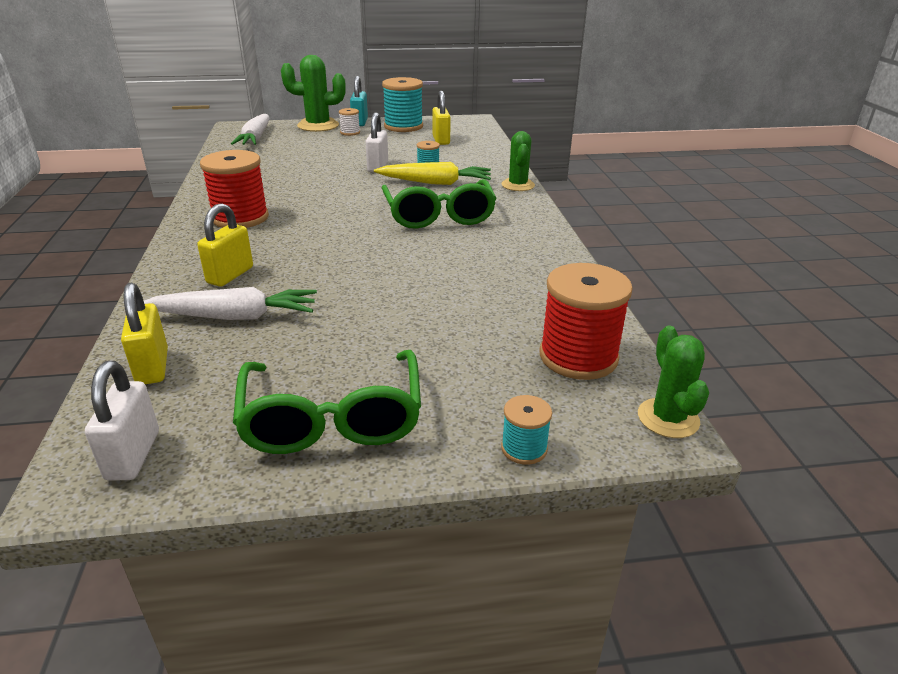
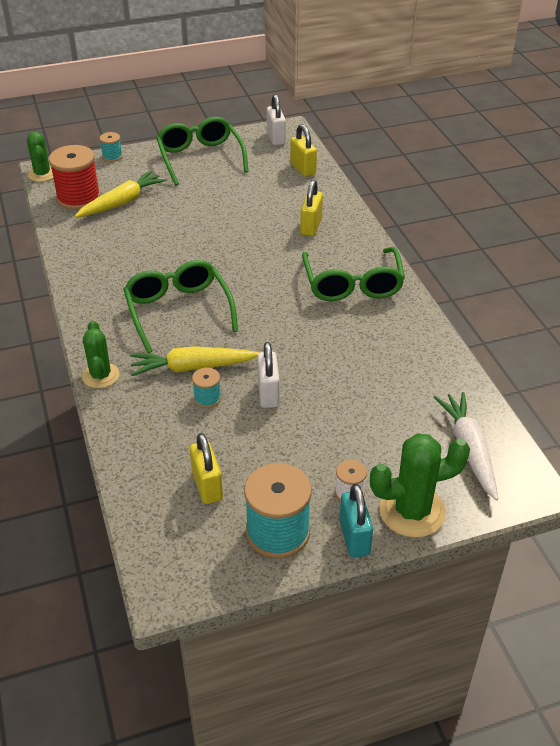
camera: 170 degrees right, 10 degrees up
white carrot [144,287,317,320] -> none
red spool [200,150,269,228] -> green glasses [302,247,405,301]
none -> yellow carrot [74,170,167,218]

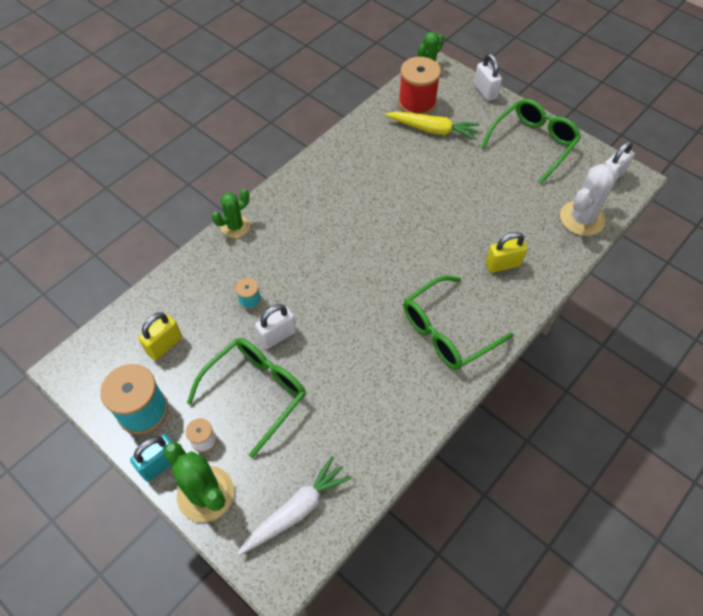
camera: 60 degrees right, 15 degrees up
turquoise spool [100,132,123,162] -> white padlock [474,54,502,101]
green glasses [123,260,238,353] -> green glasses moved to [187,338,306,458]
yellow carrot [130,346,260,376] -> none
yellow padlock [290,124,317,177] -> white cactus [560,164,619,236]

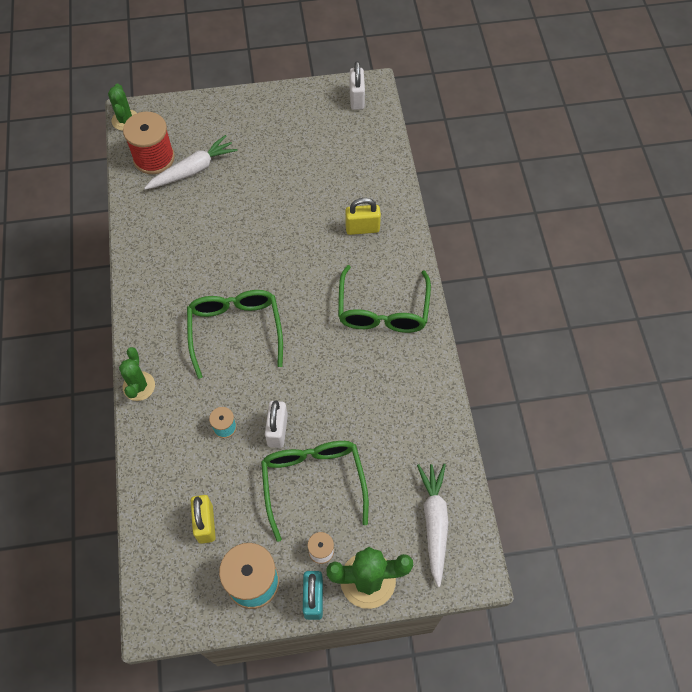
camera: 50 degrees left, 5 degrees up
yellow carrot [385,112,479,140] -> white carrot [144,135,238,190]
white padlock [474,54,502,101] -> none
green glasses [481,99,581,184] -> green glasses moved to [187,290,283,379]
yellow padlock [486,232,527,273] -> yellow padlock turned 60 degrees clockwise [345,198,381,235]
white cactus [560,164,619,236] -> none

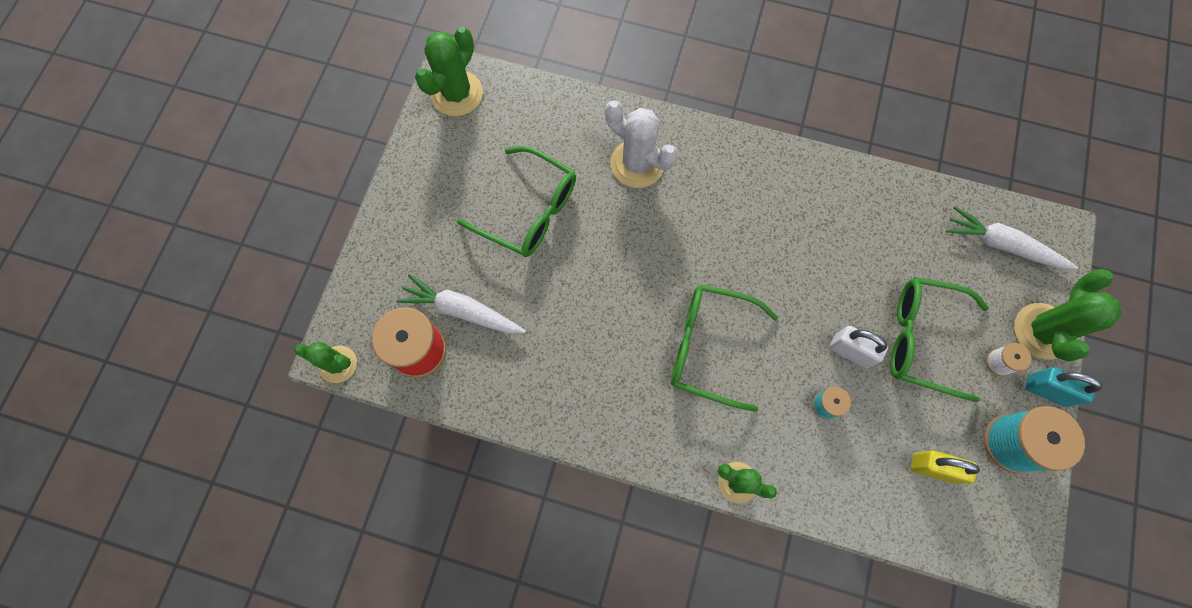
camera: 65 degrees left, 10 degrees up
white carrot [144,135,238,190] -> white carrot turned 60 degrees counterclockwise [396,274,526,334]
green glasses [338,265,431,333] -> green glasses moved to [457,146,576,257]
yellow padlock [345,198,381,235] -> white cactus [605,100,678,188]
white padlock [350,61,365,110] -> green cactus [415,26,483,117]

